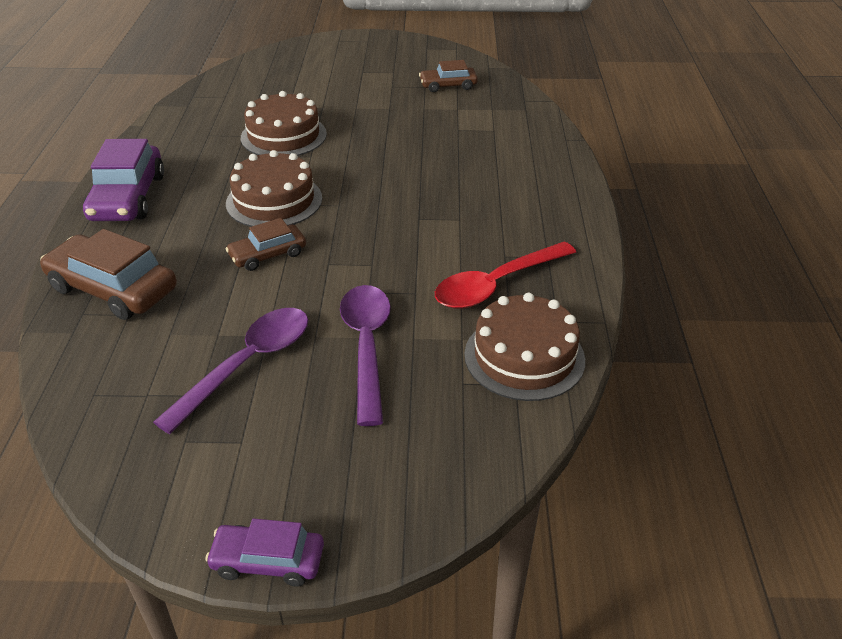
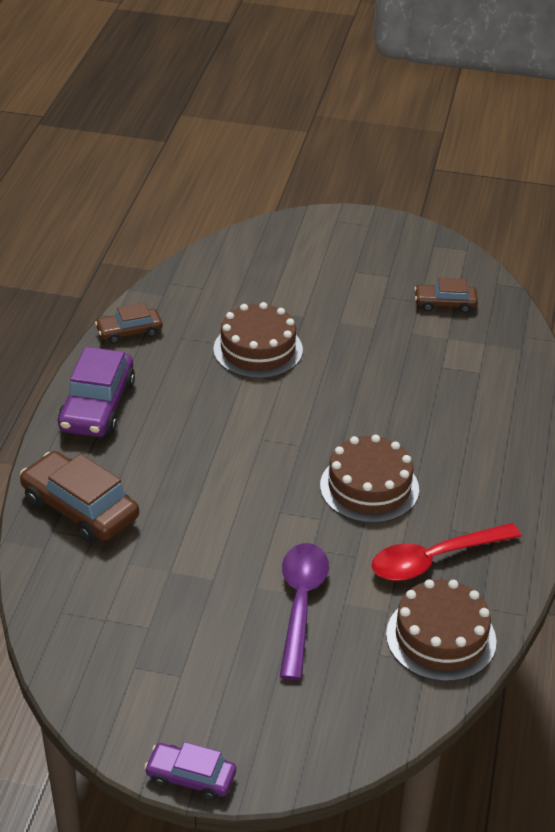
camera: 10 degrees right, 0 degrees up
purple spoon [153,308,308,434] -> none
brown cake [226,150,322,227] -> brown cake moved to [320,434,419,523]
brown car [226,218,306,271] -> brown car moved to [95,302,162,344]

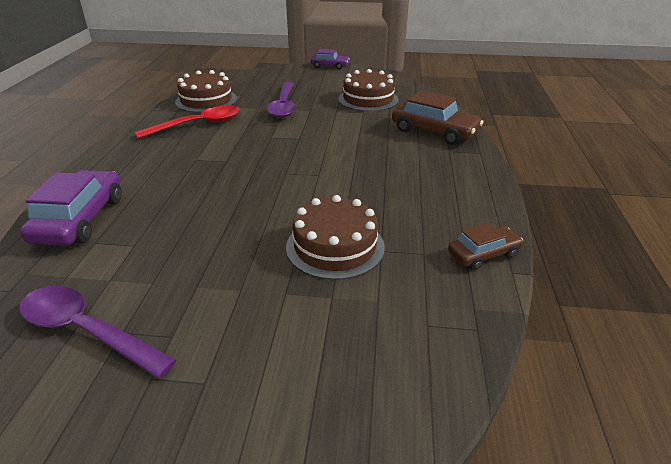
camera: 175 degrees right, 5 degrees down
purple car [57,347,135,437] -> purple car moved to [20,170,122,246]
brown cake [320,434,419,523] -> brown cake moved to [338,69,399,111]
brown car [414,278,478,313] -> purple spoon [19,286,176,379]

